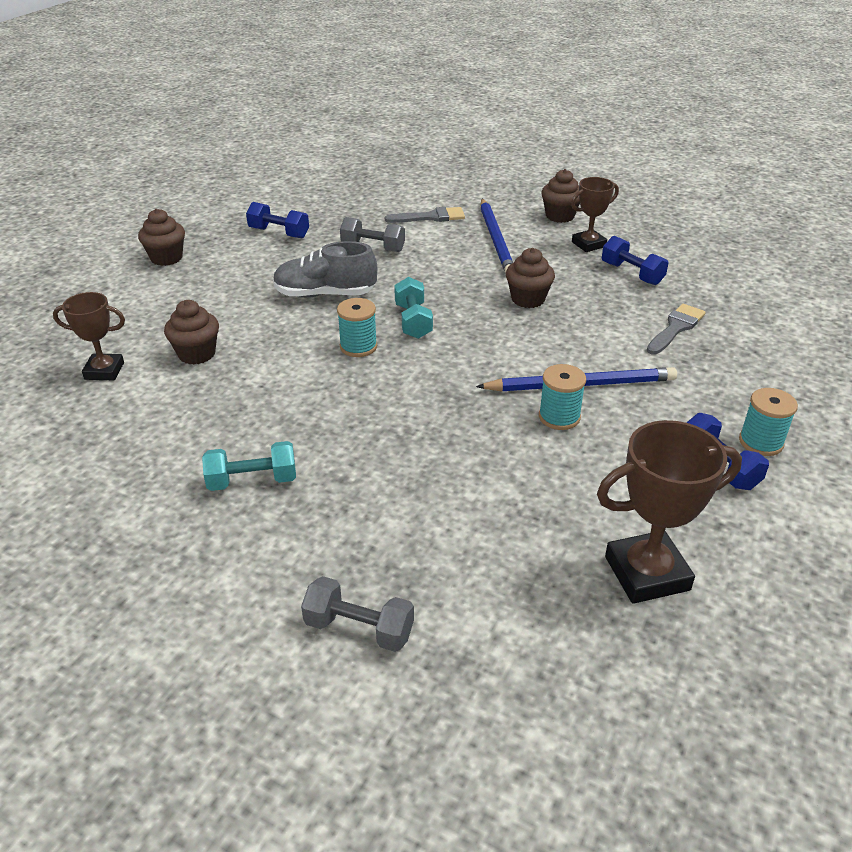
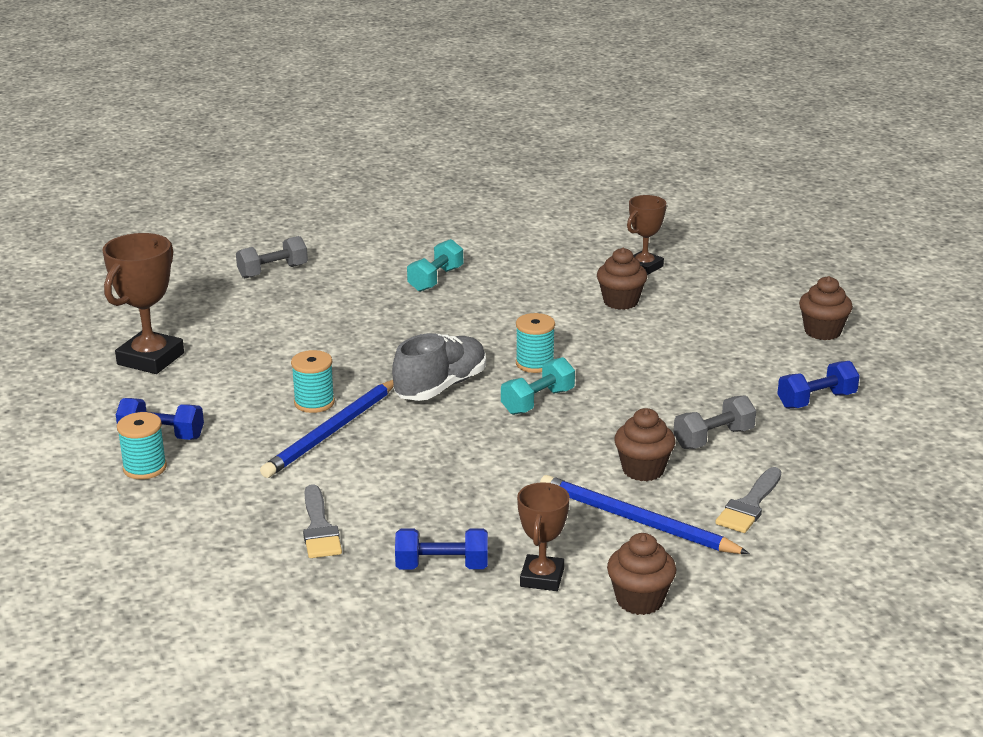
camera: 130 degrees right, 10 degrees down
grey shoe [273,241,377,298] -> grey shoe moved to [392,333,486,401]
turquoise dumbbell [394,277,433,339] -> turquoise dumbbell turned 75 degrees counterclockwise [501,357,575,415]
brown cupcake [506,248,555,308] -> brown cupcake moved to [614,408,676,481]

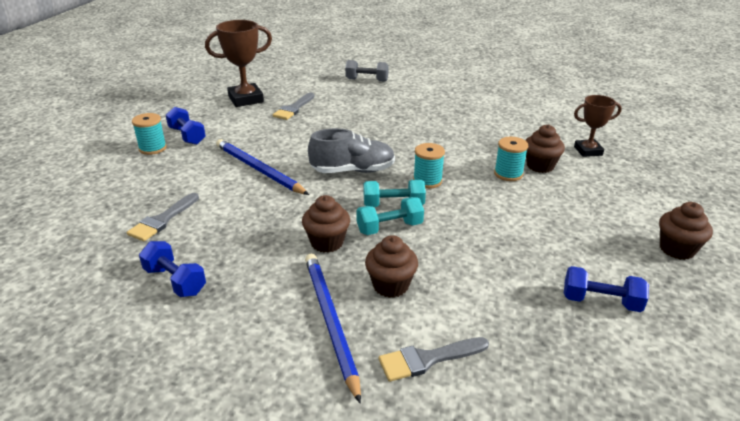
camera: 40 degrees right, 5 degrees up
blue pencil [260,380,394,478] -> blue pencil turned 60 degrees clockwise [216,139,309,195]
turquoise spool [291,350,335,413] -> turquoise spool moved to [494,137,528,181]
turquoise dumbbell [407,239,463,292] -> turquoise dumbbell moved to [356,197,424,235]
brown trophy [517,482,570,591] -> none
brown cupcake [607,533,676,615] -> brown cupcake moved to [302,195,350,253]
grey dumbbell [673,395,756,449] -> none
none -> grey brush [273,93,315,120]

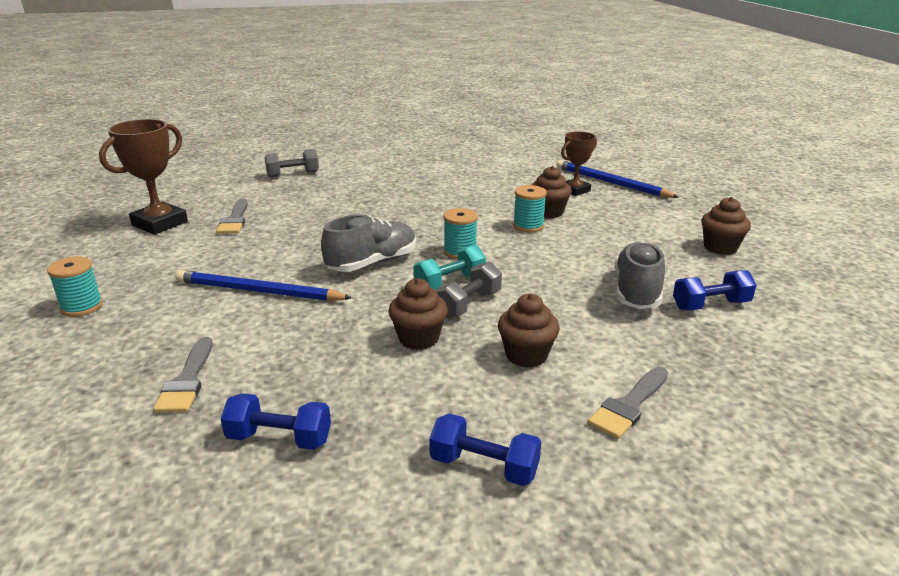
camera: 30 degrees left, 5 degrees down
blue dumbbell [166,107,206,145] -> blue dumbbell moved to [429,413,541,486]
blue pencil [305,254,361,404] -> blue pencil moved to [557,160,679,198]
turquoise dumbbell [356,197,424,235] -> grey dumbbell [435,262,502,318]
none -> grey shoe [614,241,665,309]

